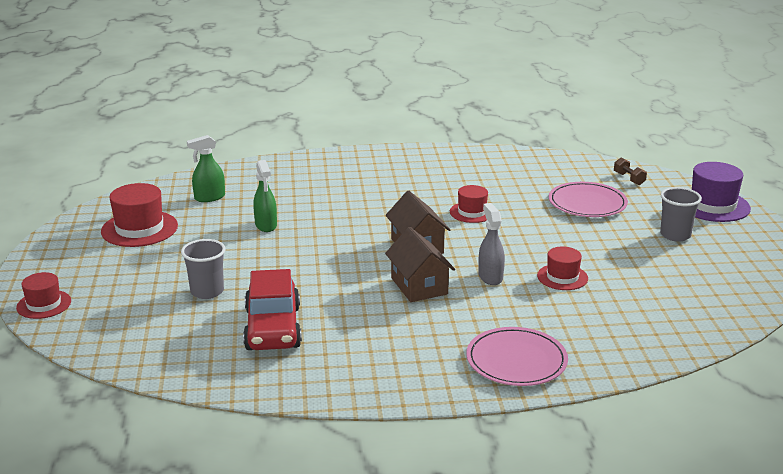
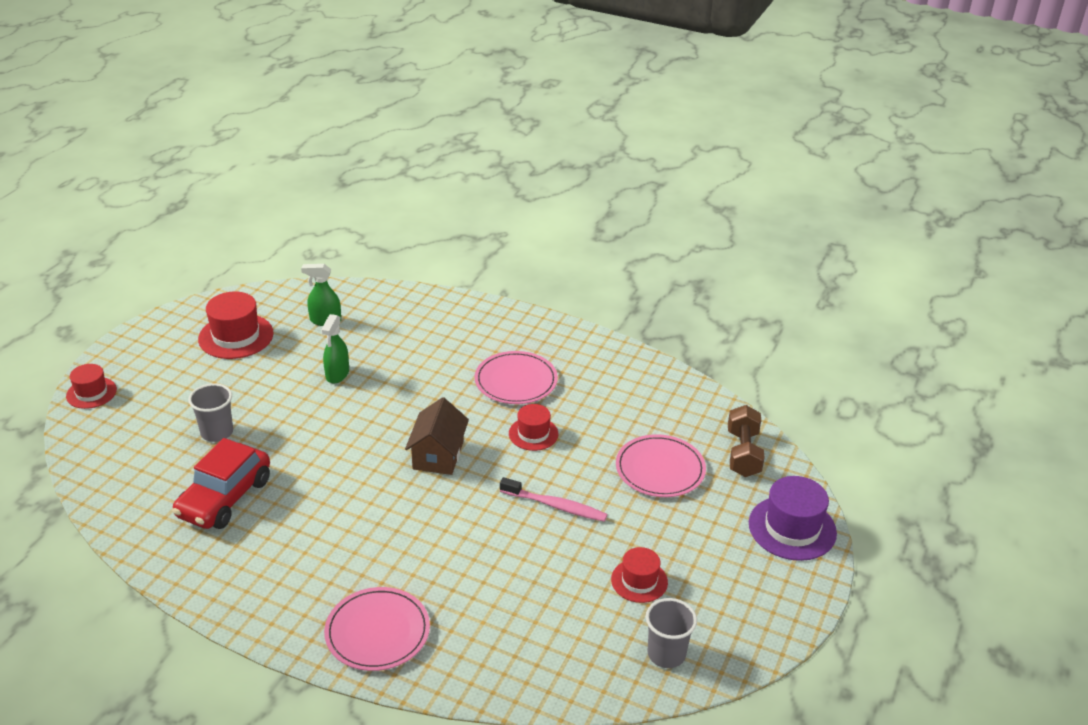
camera: 30 degrees right, 10 degrees up
brown house [385,227,455,302] -> none
grey spray bottle [478,203,505,285] -> none
red hat [537,246,588,290] -> red hat moved to [611,547,668,603]
brown dumbbell [614,158,647,185] -> brown dumbbell [728,405,765,477], size x1.75
grey cup [660,187,702,242] -> grey cup moved to [646,598,697,668]
none -> pink plate [475,351,558,404]
none -> pink toothbrush [500,477,607,522]

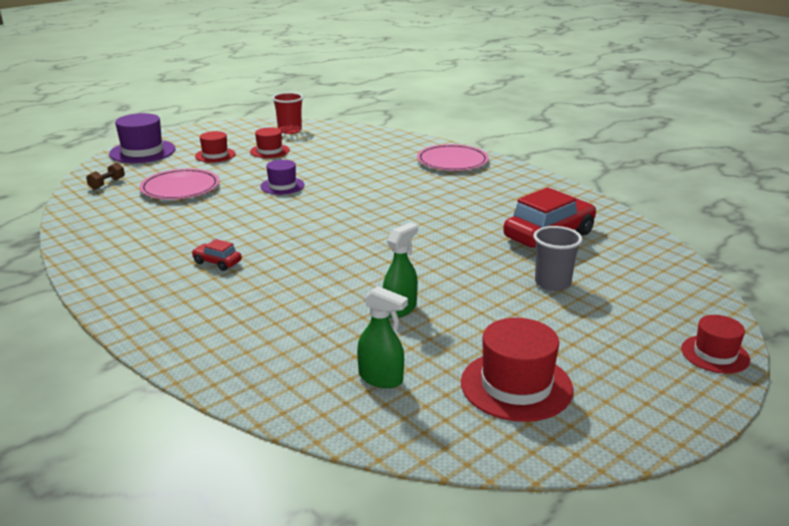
camera: 155 degrees left, 10 degrees down
brown house [405,397,469,475] -> none
pink plate [475,351,558,404] -> red car [192,239,242,271]
pink toothbrush [500,477,607,522] -> purple hat [260,160,305,195]
red hat [509,404,558,451] -> red hat moved to [195,131,236,163]
grey cup [646,598,697,668] -> red cup [272,92,304,134]
brown dumbbell [728,405,765,477] -> brown dumbbell [86,162,125,190], size x0.57

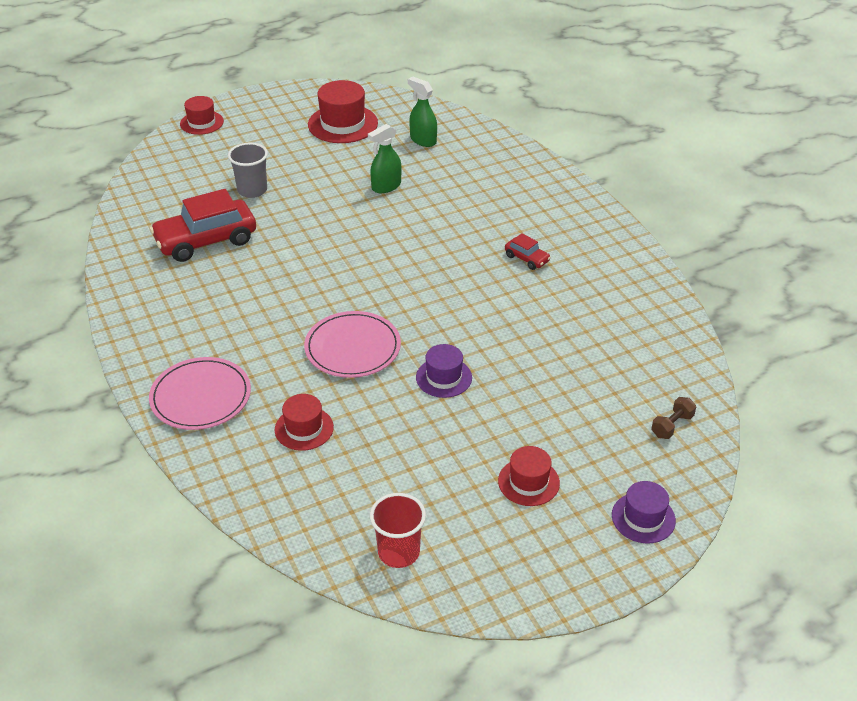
camera: 165 degrees left, 15 degrees up
purple hat [109,113,176,163] -> purple hat [612,481,676,544], size x0.62
pink plate [140,169,219,200] -> pink plate moved to [304,311,401,378]
red hat [250,127,290,158] -> red hat moved to [275,394,334,451]

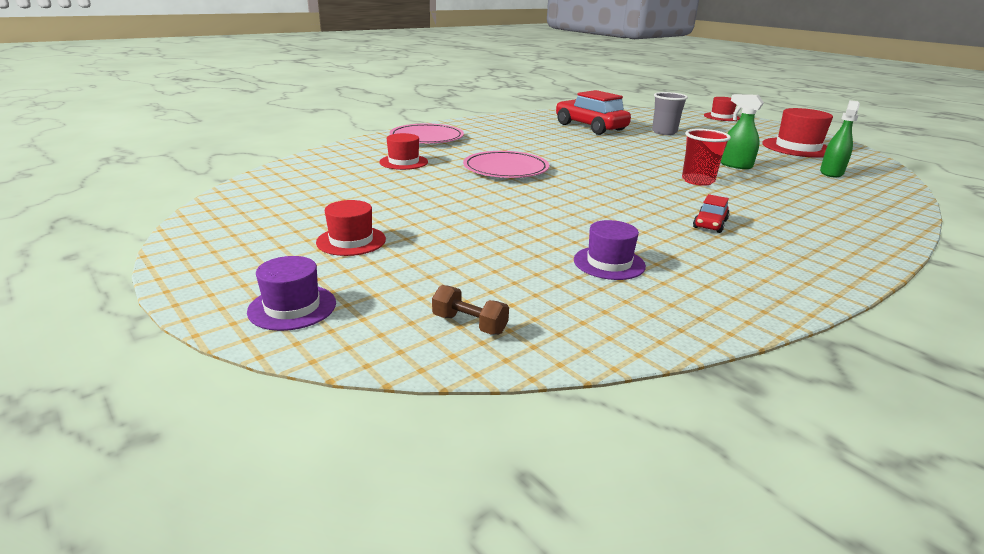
camera: 75 degrees right, 15 degrees down
red cup [370,493,426,568] -> red cup moved to [682,129,731,186]
purple hat [416,344,472,398] -> purple hat moved to [574,220,646,280]

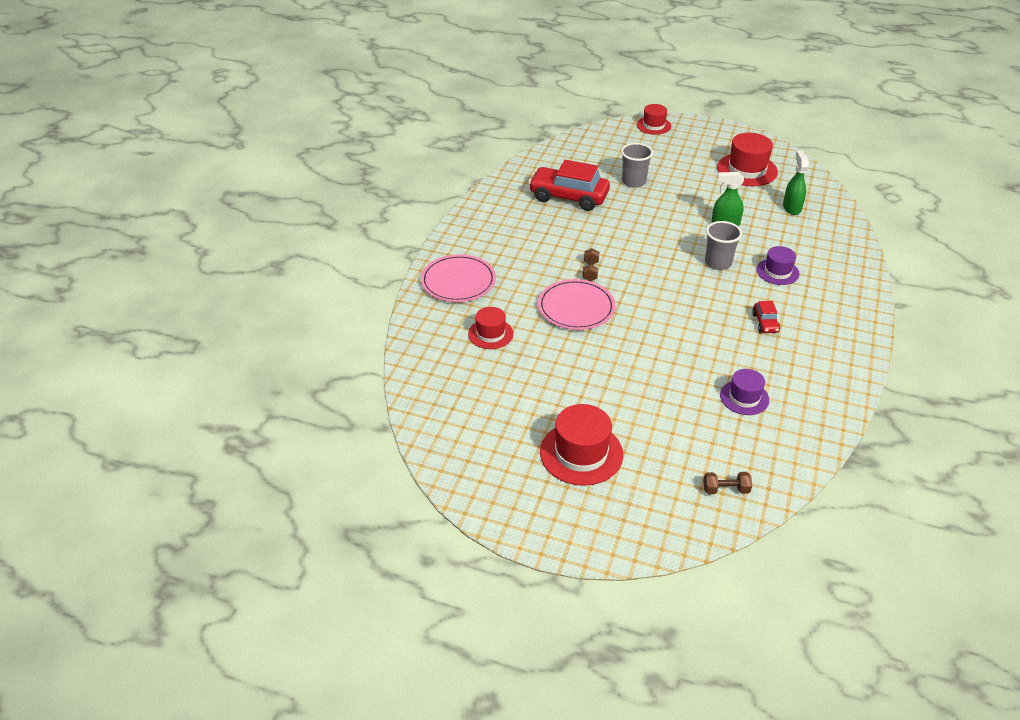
camera: 30 degrees left, 15 degrees up
purple hat [247,256,336,331] -> purple hat moved to [756,246,800,285]
red hat [316,200,386,256] -> red hat [540,404,623,486], size x1.62
red cup [682,129,731,186] -> grey cup [705,221,742,270]
none -> brown dumbbell [582,248,599,281]

